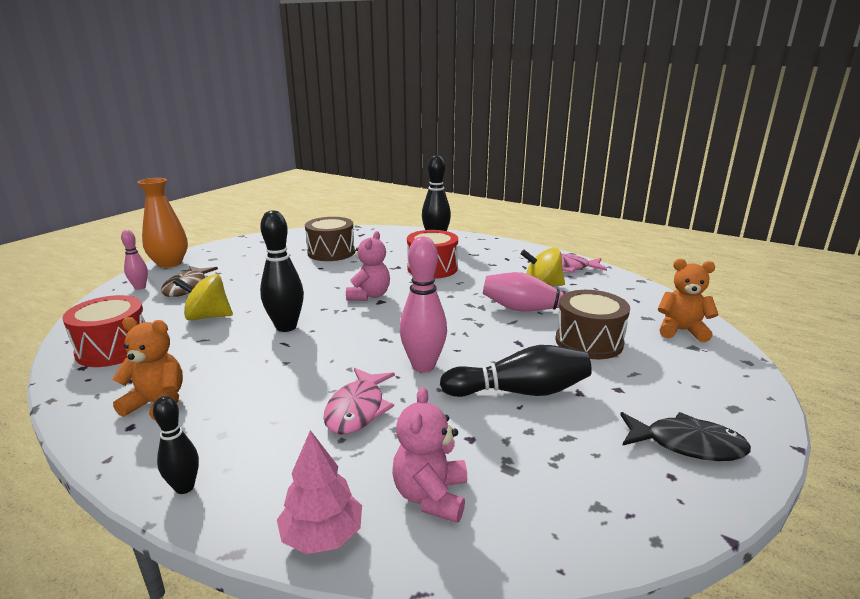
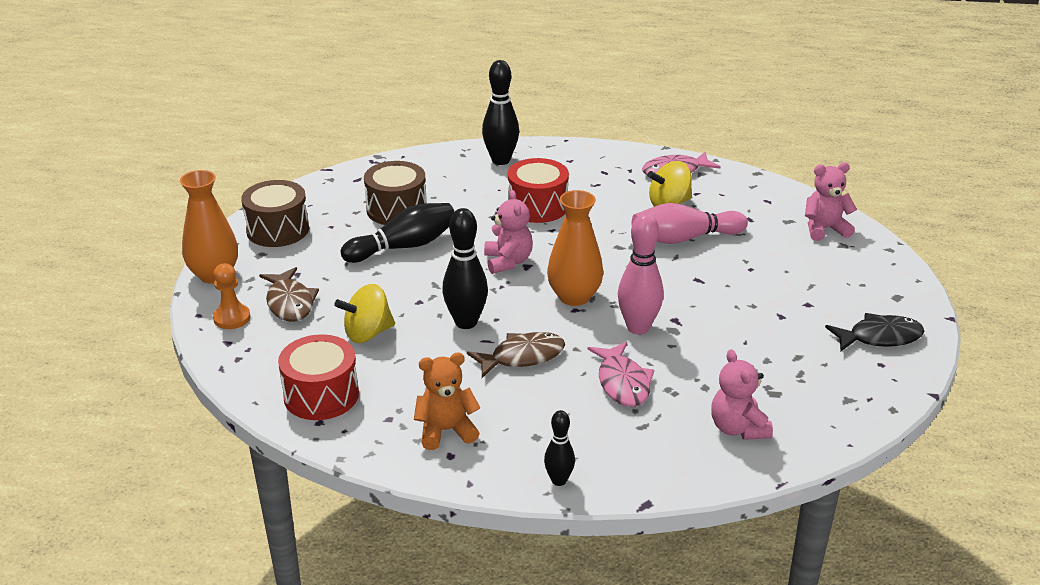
camera: 25 degrees left, 10 degrees up
pink bowling pin [121,230,148,290] -> orange pawn [213,263,251,329]
pink tree [277,430,362,554] -> none
black bowling pin [440,345,592,397] -> black bowling pin moved to [341,203,455,263]
brown drum [555,290,630,359] -> brown drum moved to [241,180,309,247]
orange teddy bear [657,259,719,342] -> pink teddy bear [805,162,857,241]
none -> brown fish [467,332,565,378]
none -> orange vase [547,190,603,306]

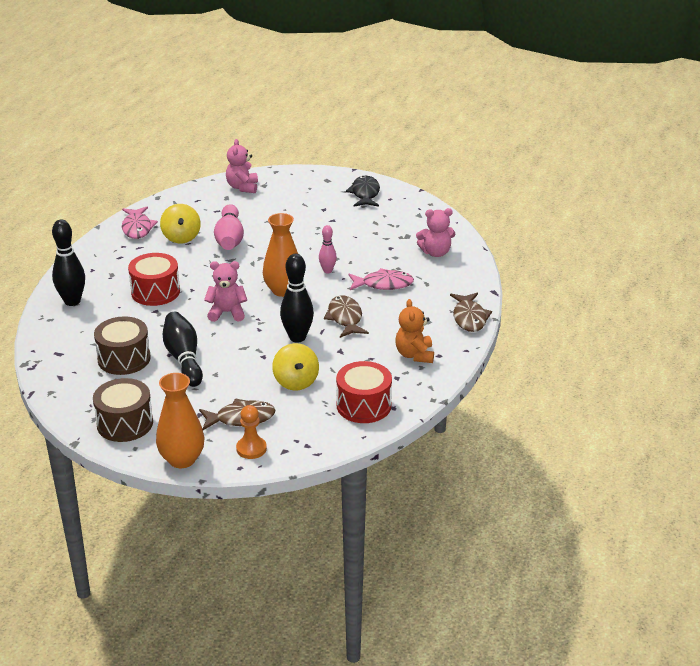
camera: 80 degrees left, 0 degrees up
black bowling pin [544,410,575,486] -> brown fish [450,293,492,332]
pink bowling pin [618,213,664,335] -> pink bowling pin [319,225,337,274], size x0.58

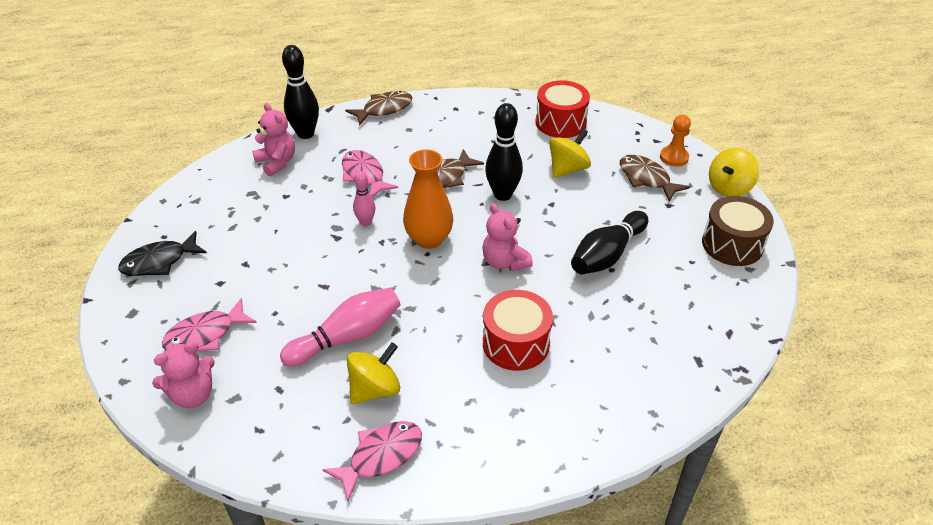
camera: 120 degrees left, 10 degrees up
black bowling pin [52,219,85,306] -> black bowling pin moved to [282,45,319,139]
brown drum [94,316,150,375] -> none
orange vase [156,373,205,468] -> yellow spinning top [709,148,759,197]
orange teddy bear [395,299,434,363] -> none
none -> pink fish [162,298,257,351]

